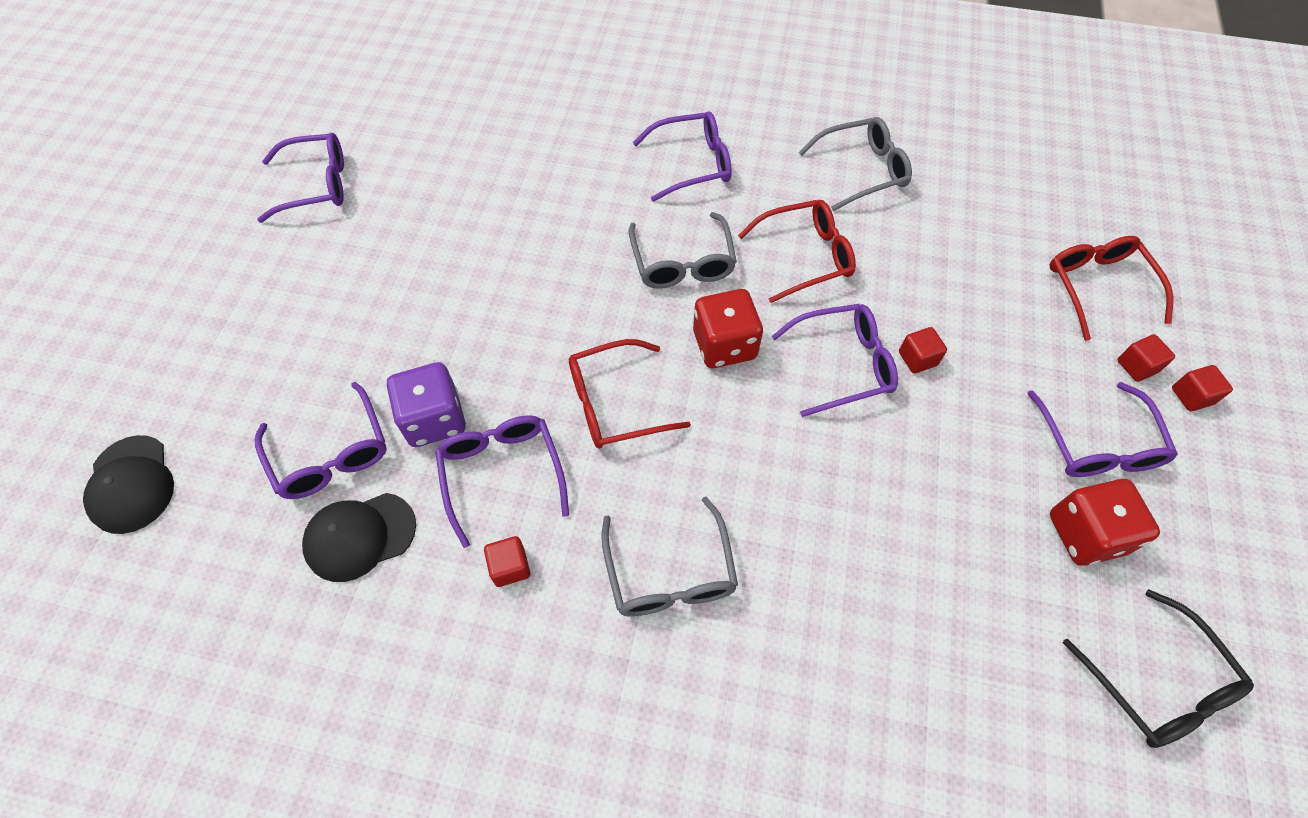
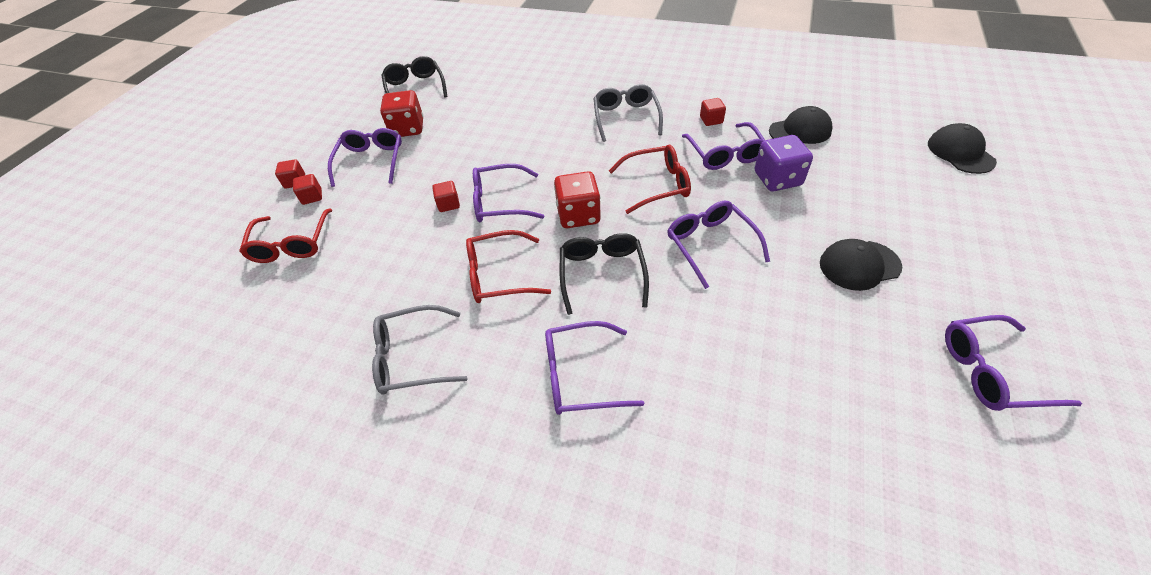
camera: 170 degrees left, 10 degrees down
purple glasses [255,382,387,499] -> purple glasses moved to [667,201,770,289]
grey glasses [629,212,737,289] -> black glasses [560,233,649,315]
none -> black cap [820,239,902,291]

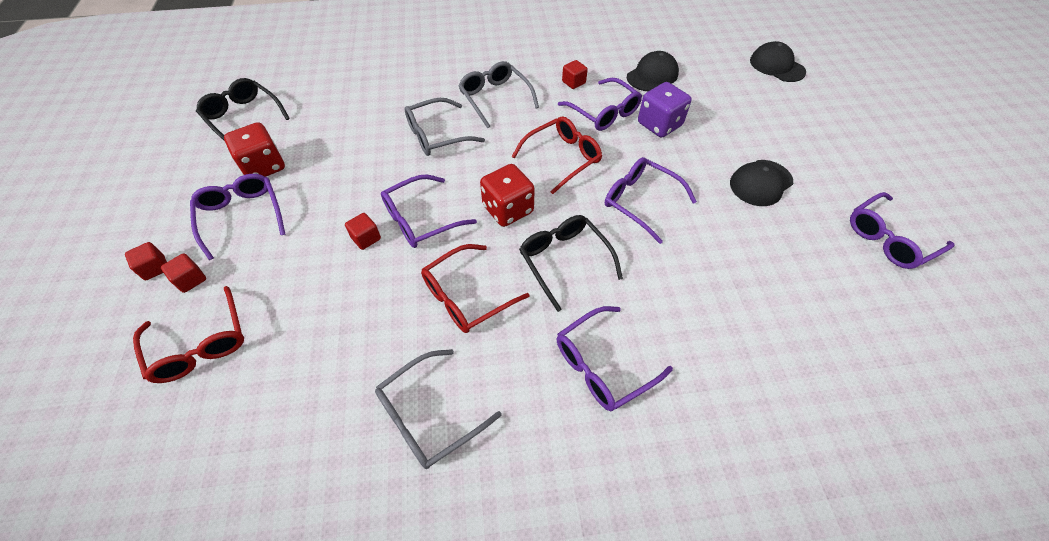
camera: 30 degrees left, 5 degrees up
none -> grey glasses [404,98,485,156]

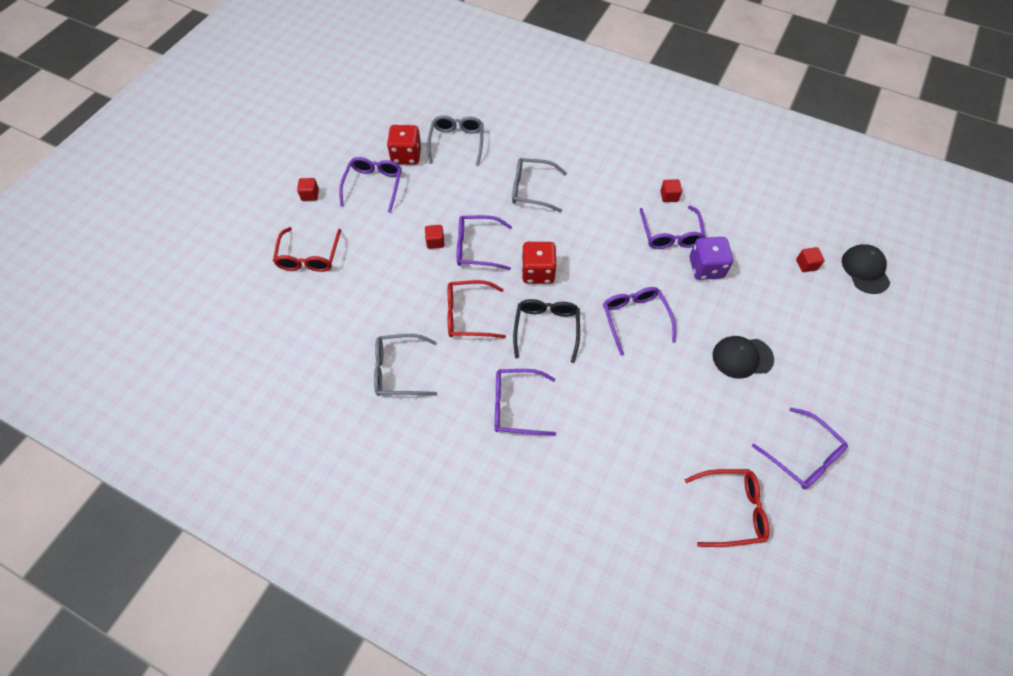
camera: 35 degrees right, 5 degrees up
red cube [161,253,206,293] -> red cube moved to [796,247,825,272]
black glasses [196,78,290,140] -> none
grey glasses [458,61,539,128] -> grey glasses moved to [427,115,483,166]
red glasses [511,116,602,194] -> red glasses moved to [685,469,769,547]
black cap [627,51,679,91] -> none
purple glasses [850,192,955,269] -> purple glasses turned 135 degrees counterclockwise [752,407,848,489]

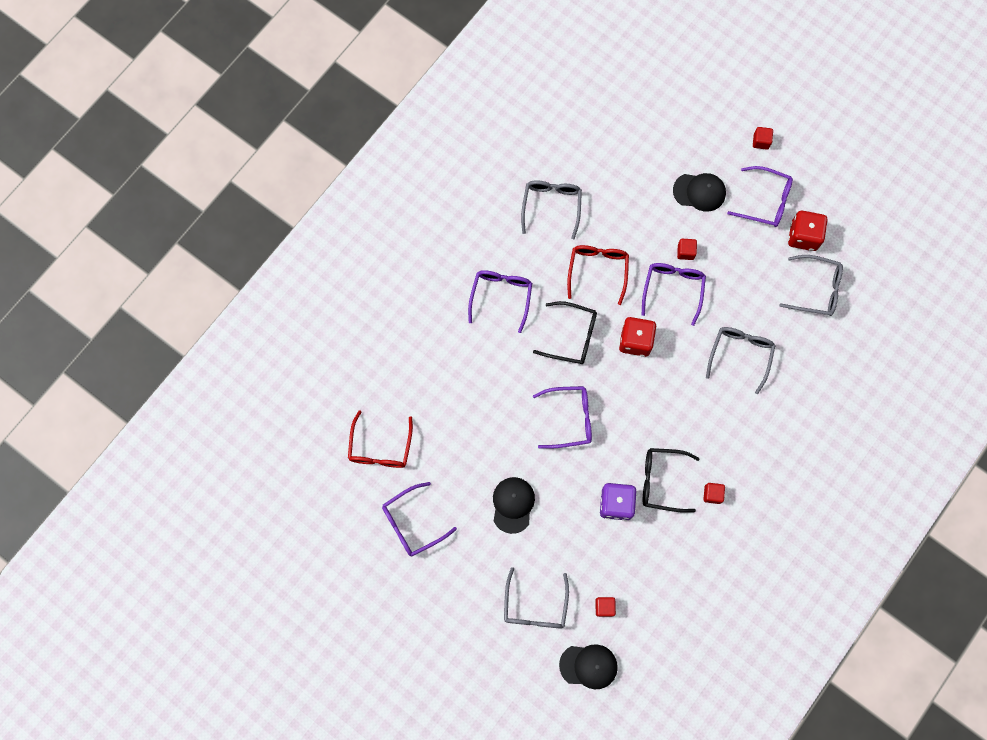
camera: 100 degrees right, 15 degrees up
red glasses [273,227,341,272] -> none
purple glasses [639,206,706,249] -> black glasses [643,448,700,513]
none -> grey glasses [504,567,569,629]
none -> black cap [673,173,726,212]

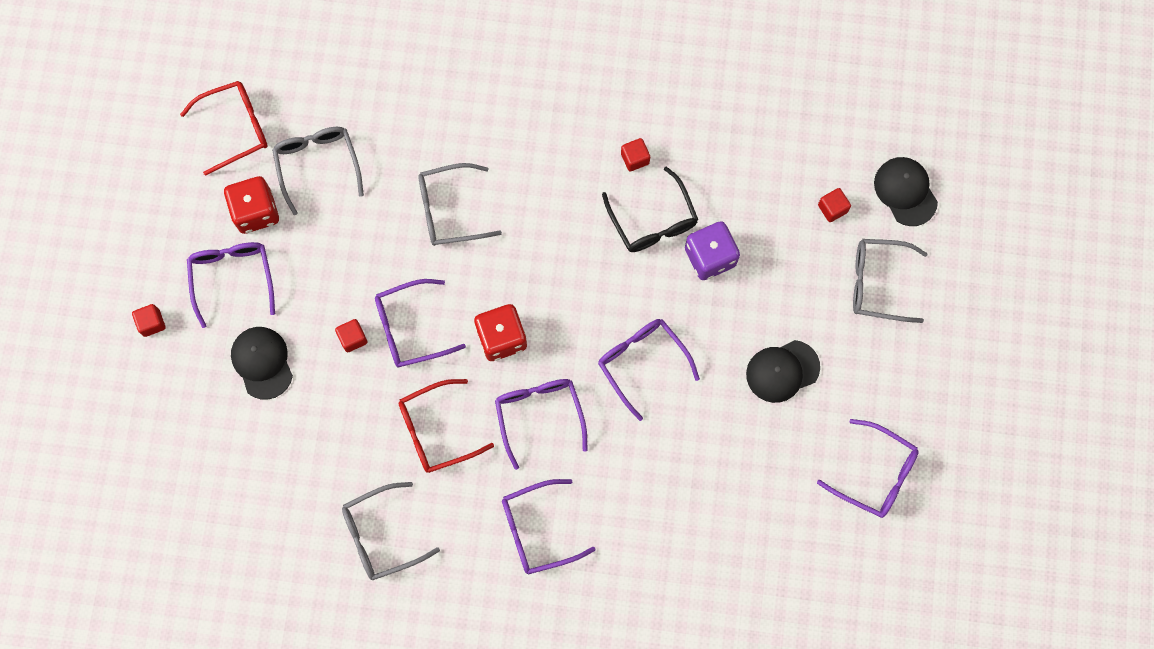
camera: 120 degrees left, 0 degrees up
red glasses [348,410,413,468] -> red glasses moved to [180,81,267,176]
grey glasses [504,567,569,629] -> grey glasses turned 150 degrees counterclockwise [853,239,928,323]
black glasses [533,301,597,364] -> purple glasses [495,379,588,470]

